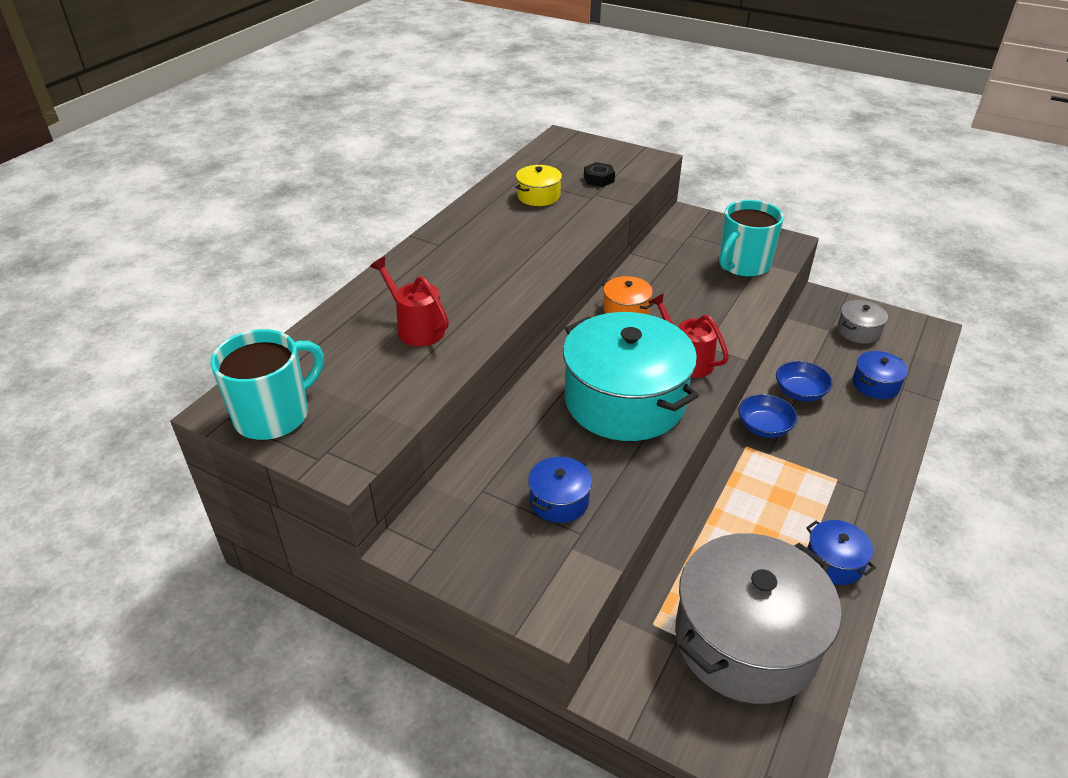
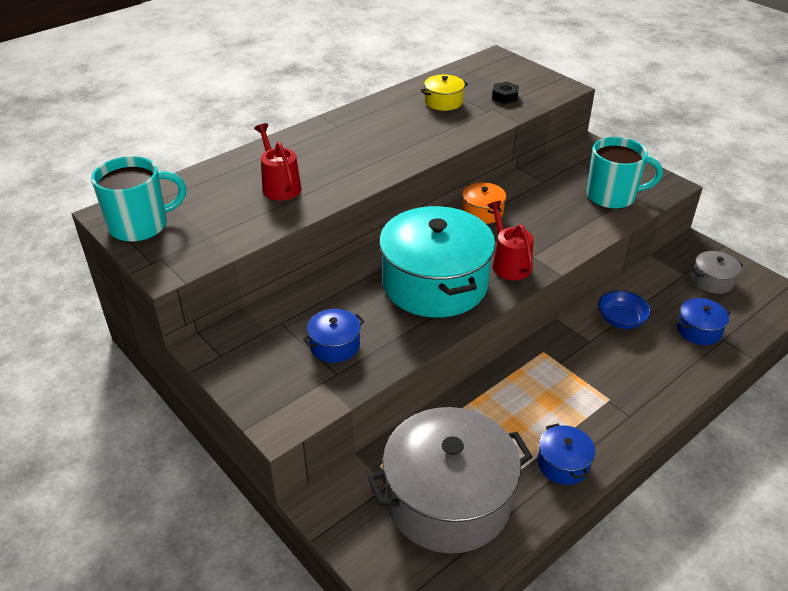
camera: 20 degrees right, 0 degrees up
turquoise mug [719,200,784,277] -> turquoise mug turned 150 degrees counterclockwise [586,137,663,209]
blue bowl [738,394,797,438] -> none

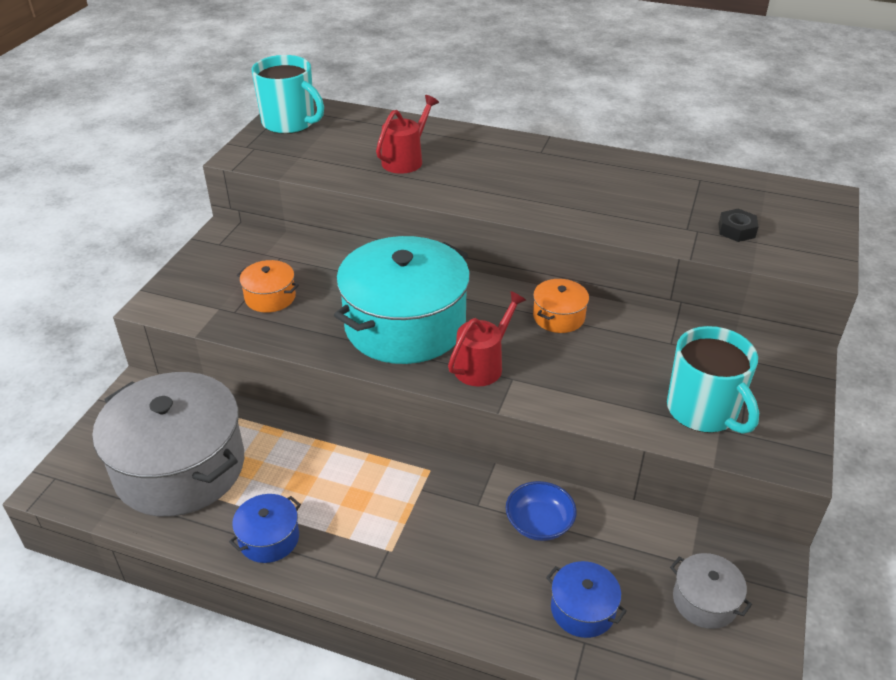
camera: 60 degrees right, 0 degrees up
blue pot [303,309,365,363] -> orange pot [237,260,299,313]
yellow pot [421,74,468,111] -> none

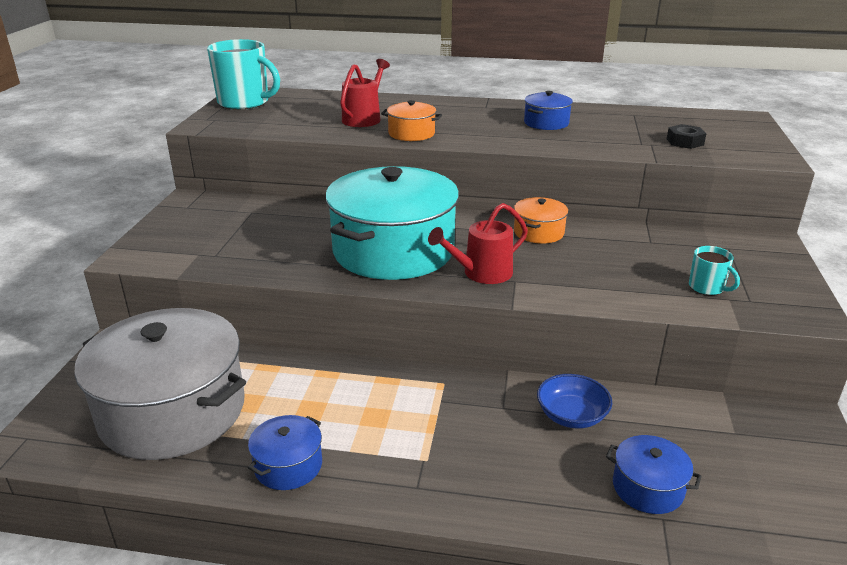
camera: 10 degrees left, 10 degrees down
orange pot [237,260,299,313] -> orange pot moved to [381,100,442,141]
red watering can [448,291,526,387] -> red watering can turned 150 degrees counterclockwise [428,203,528,284]
turquoise mug [667,326,759,434] -> turquoise mug [689,246,740,295], size x0.49
grey pot [670,553,752,629] -> none
none -> blue pot [524,91,573,130]

